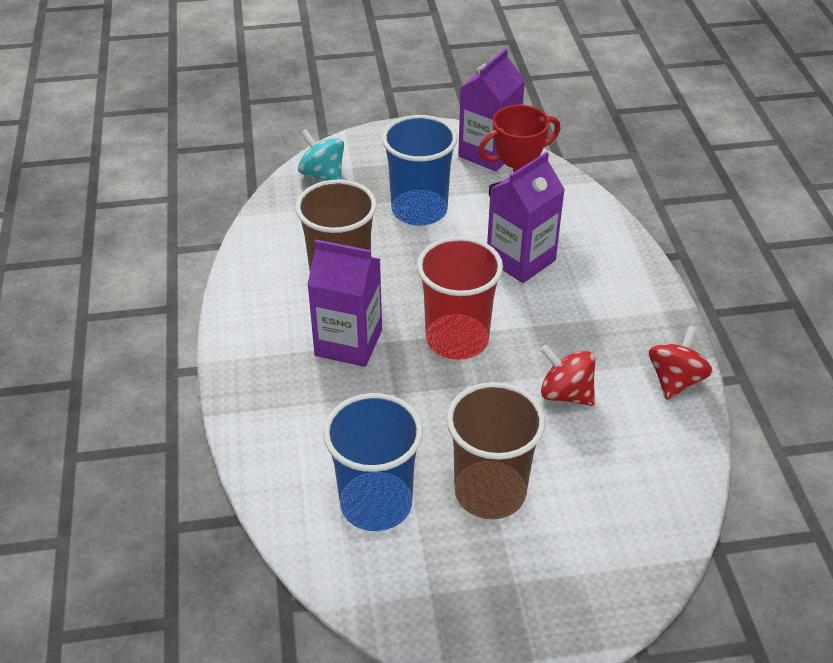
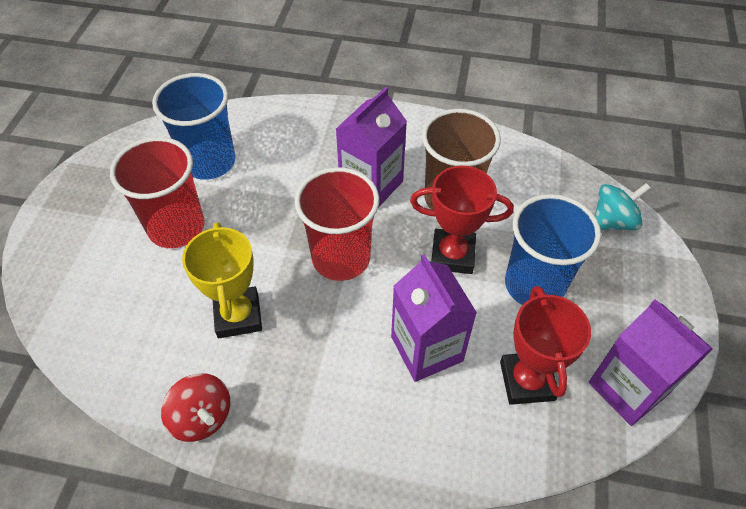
camera: 110 degrees right, 10 degrees up
brown cup [447,382,545,519] -> red cup [110,137,205,248]
red spinning top [540,345,595,406] -> yellow trophy [182,222,262,338]
none -> red trophy [410,166,514,274]

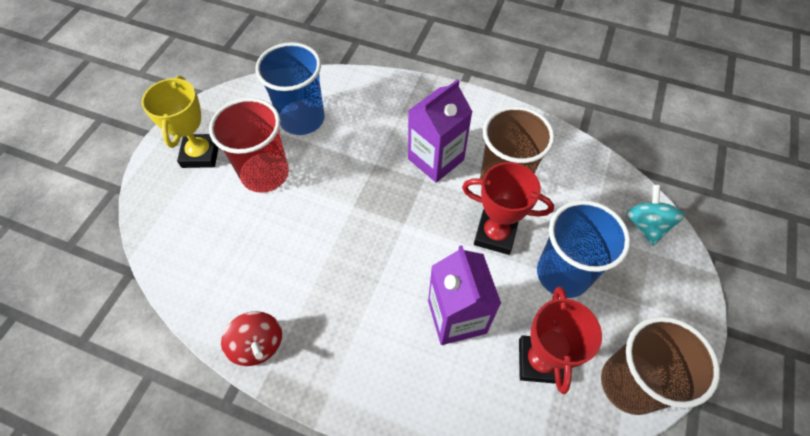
camera: 10 degrees right, 5 degrees up
yellow trophy [182,222,262,338] -> yellow trophy moved to [141,76,219,168]
red cup [295,167,379,281] -> none
purple carton [589,299,713,426] -> brown cup [601,316,720,415]
turquoise spinning top [595,183,651,230] -> turquoise spinning top turned 75 degrees counterclockwise [627,185,685,246]

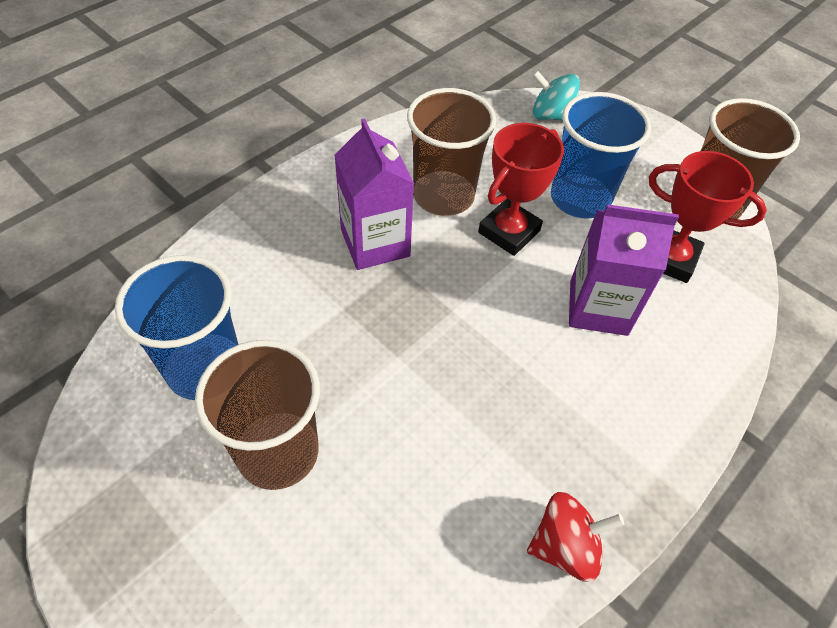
camera: 70 degrees left, 5 degrees down
yellow trophy [141,76,219,168] -> none
red cup [209,98,289,193] -> brown cup [195,340,320,490]

